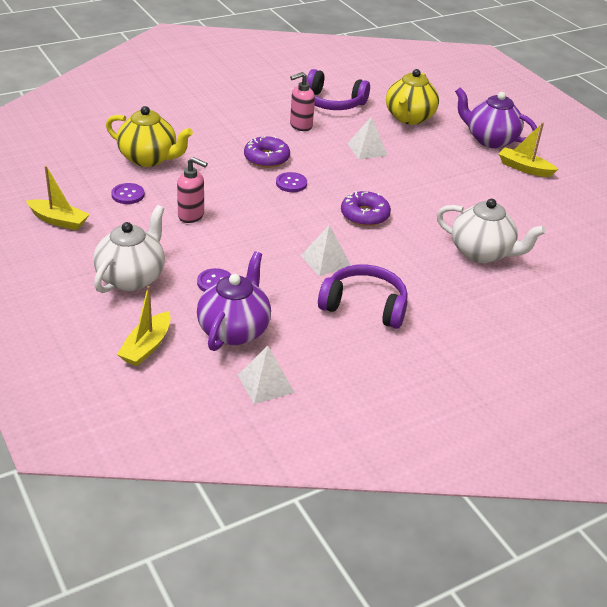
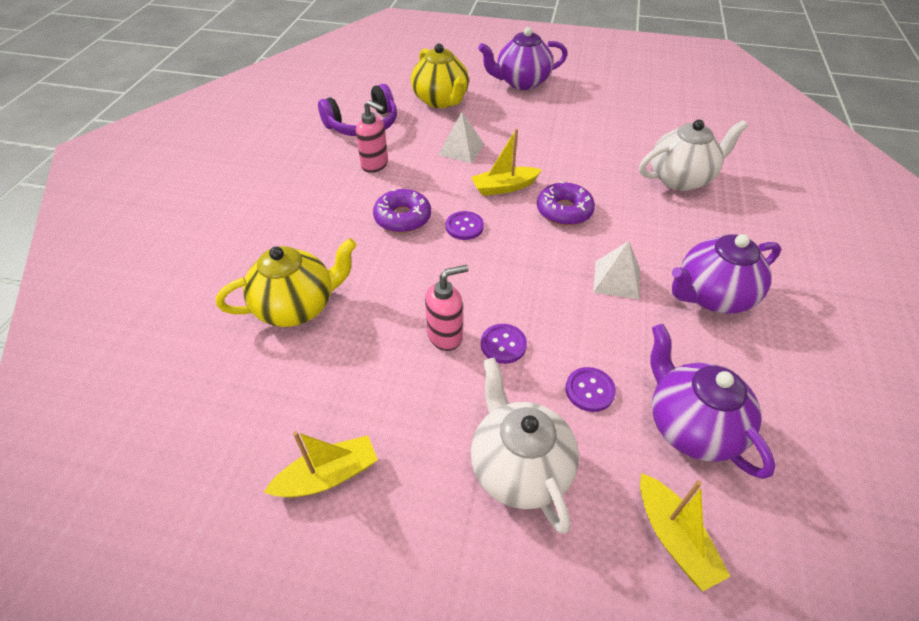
camera: 45 degrees left, 10 degrees up
purple button [111,183,145,204] -> purple button moved to [481,324,527,364]
white pyramid [238,346,295,404] -> none
pink soap dispenser [290,72,315,131] -> pink soap dispenser turned 75 degrees counterclockwise [356,100,388,173]
purple headphones [318,265,408,329] -> purple teapot [672,234,781,314]
yellow boat [499,122,558,177] -> yellow boat moved to [471,129,542,196]

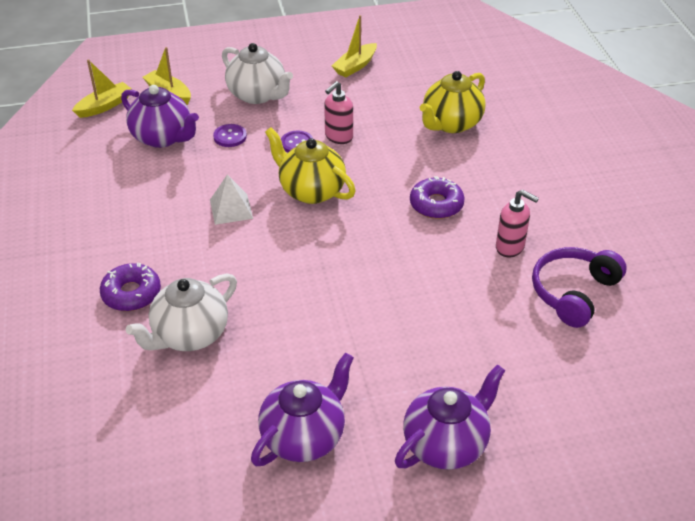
camera: 155 degrees right, 5 degrees down
pink soap dispenser [356,100,388,173] -> pink soap dispenser turned 150 degrees counterclockwise [496,190,539,258]
yellow teapot [411,43,469,108] -> yellow teapot moved to [265,127,356,204]
white pyramid [439,112,484,163] -> none
purple button [446,211,484,240] -> none
yellow boat [471,129,542,196] -> yellow boat moved to [72,59,132,118]
purple donut [537,181,595,226] -> purple donut moved to [100,263,161,311]
purple teapot [672,234,781,314] -> purple teapot moved to [251,353,354,466]

